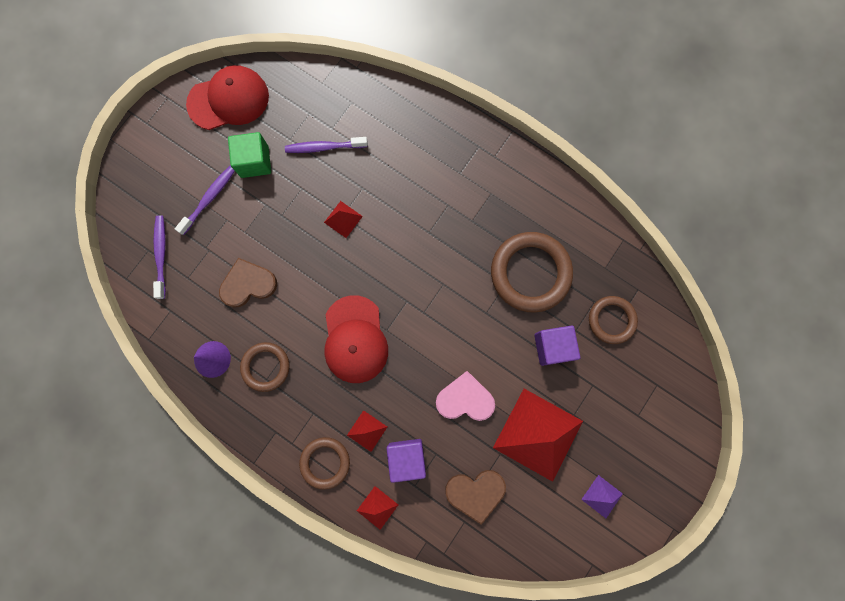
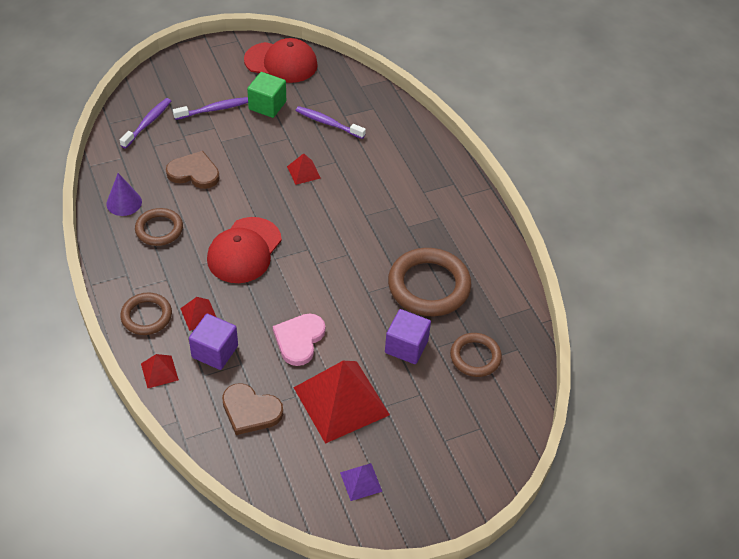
camera: 30 degrees right, 30 degrees down
pink heart [436,371,495,421] -> pink heart turned 105 degrees counterclockwise [273,313,325,366]

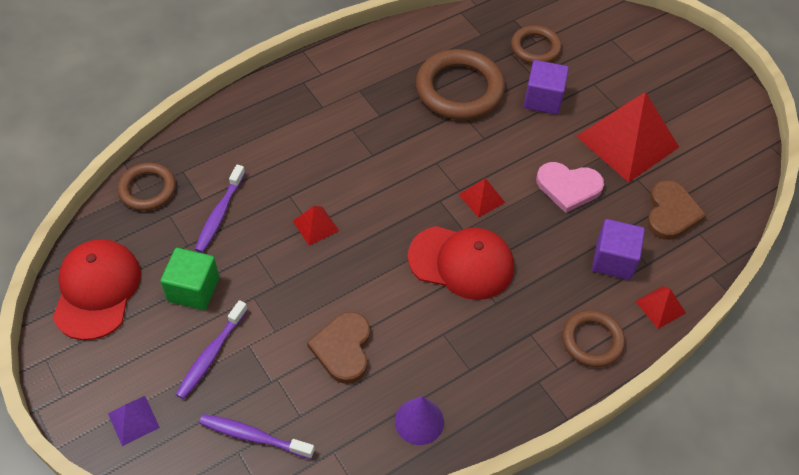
camera: 100 degrees left, 5 degrees up
brown ring [135,208,183,246] -> brown ring moved to [118,163,176,211]
purple toothbrush [173,97,248,120] -> purple toothbrush turned 120 degrees counterclockwise [175,300,248,399]
red pyramid [180,297,216,331] -> red pyramid moved to [458,178,505,218]
purple pyramid [340,463,382,501] -> purple pyramid moved to [108,396,160,446]

